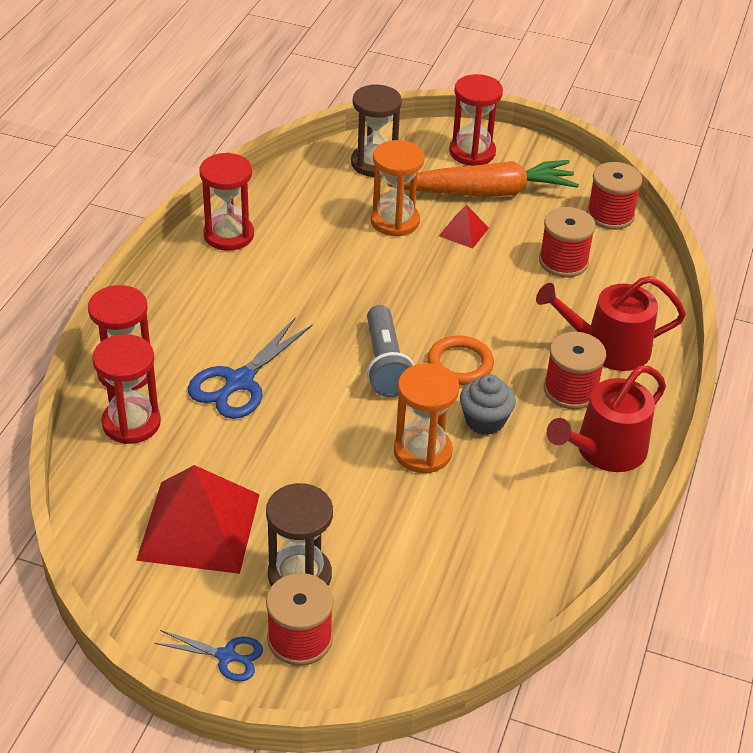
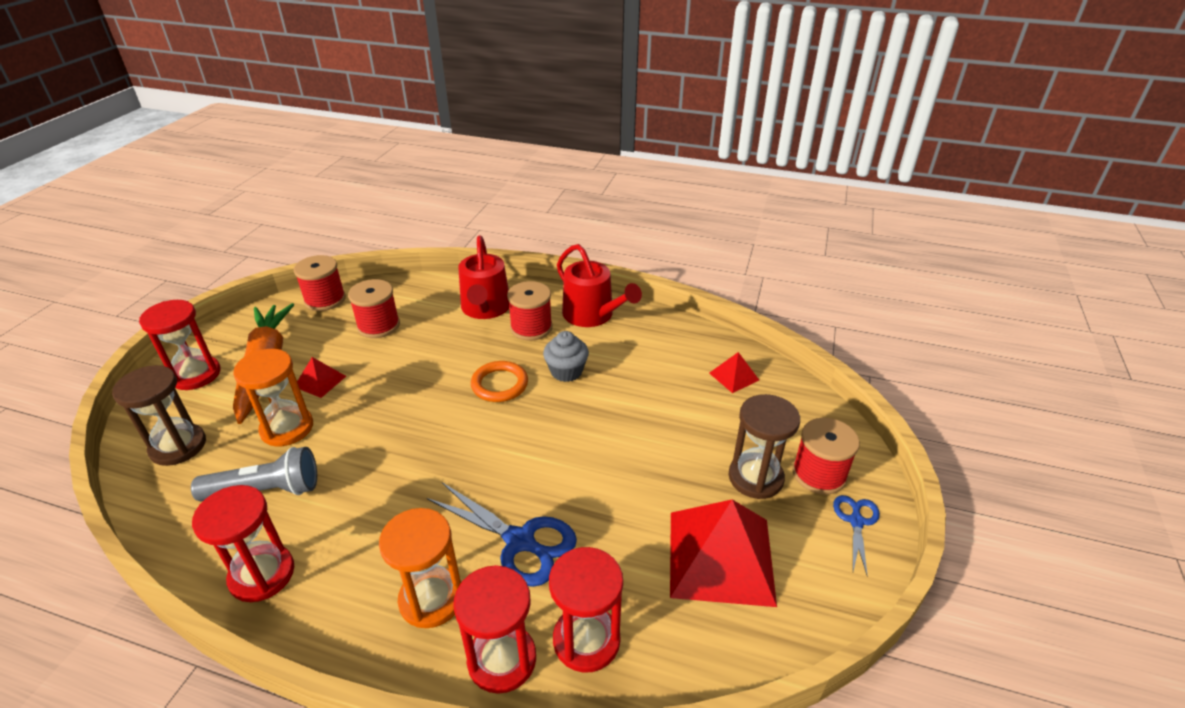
camera: 90 degrees left, 5 degrees down
grey flashlight [367,305,414,397] -> grey flashlight moved to [191,447,317,502]
orange hourglass [394,363,459,473] -> orange hourglass moved to [379,508,461,628]
none -> red pyramid [709,352,759,393]

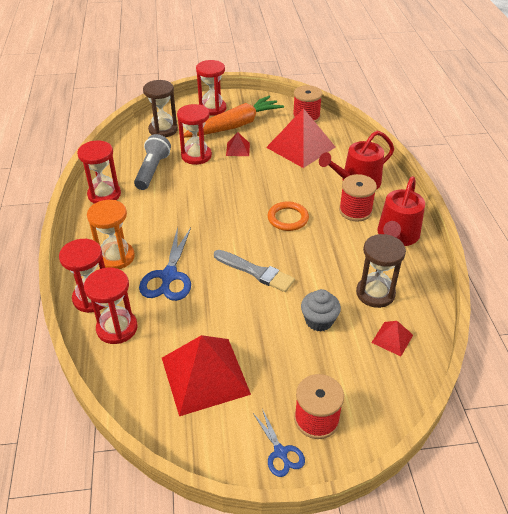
camera: 65 degrees right, 5 degrees up
grey flashlight [191,447,317,502] -> grey flashlight turned 135 degrees counterclockwise [134,134,171,190]
orange hourglass [233,349,313,446] -> red hourglass [177,104,212,165]
red spool [348,279,400,338] -> red pyramid [266,108,335,168]
grey cupcake [543,331,589,382] -> grey cupcake moved to [301,289,341,332]
brown hourglass [729,394,800,499] -> brown hourglass moved to [356,234,406,308]
blue scissors [833,495,880,577] -> blue scissors turned 75 degrees clockwise [252,409,305,477]
none -> grey brush [214,250,295,292]

